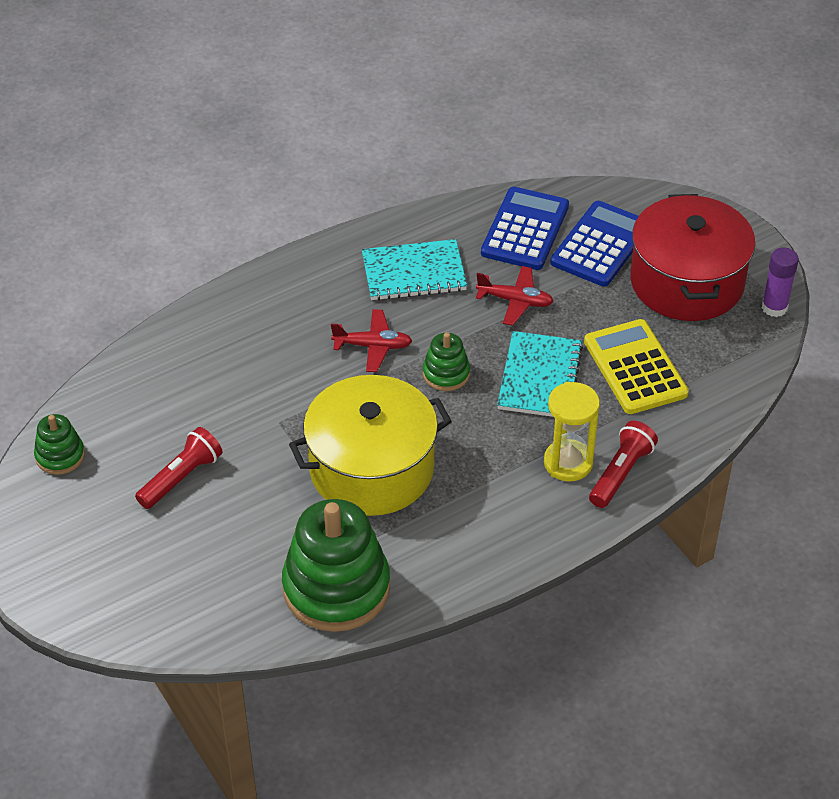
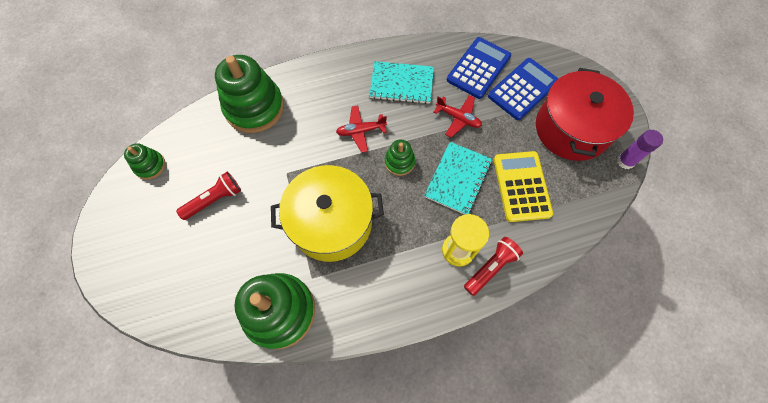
camera: 15 degrees right, 20 degrees up
red plane [331,309,412,372] -> red plane turned 150 degrees clockwise [336,105,387,153]
none -> green stacking toy [215,55,284,133]

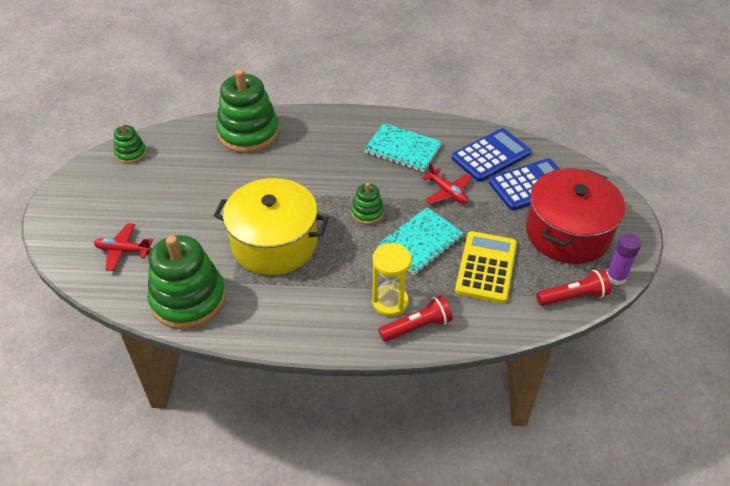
camera: 20 degrees right, 20 degrees down
red flashlight [176,172,241,220] -> red flashlight moved to [536,269,611,306]
red plane [336,105,387,153] -> red plane moved to [94,223,153,271]

